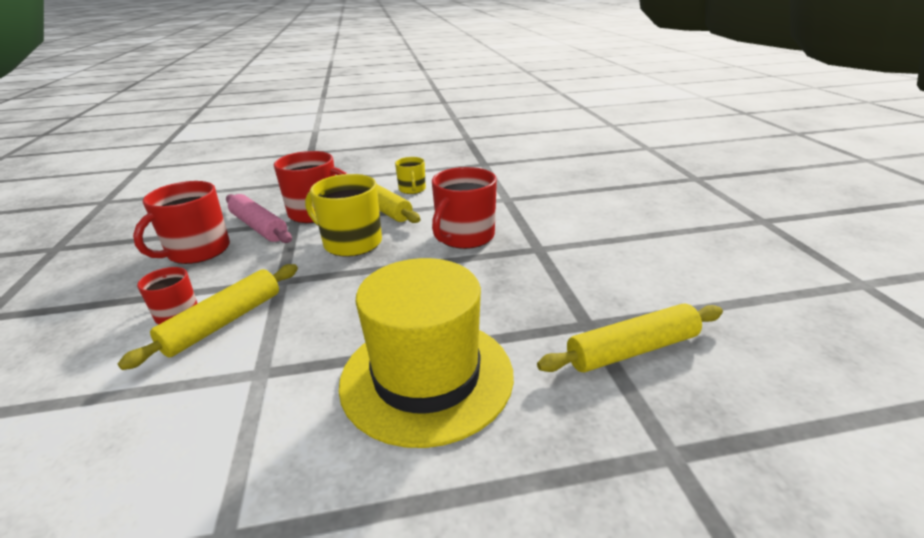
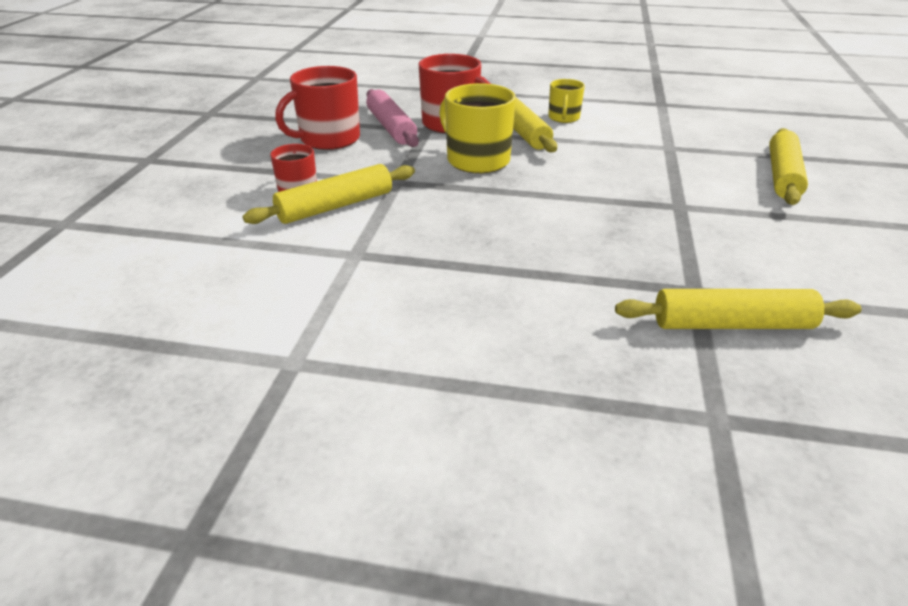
camera: 20 degrees right, 5 degrees up
yellow hat [339,258,514,448] -> none
red mug [432,167,497,249] -> none
none -> yellow rolling pin [769,128,808,205]

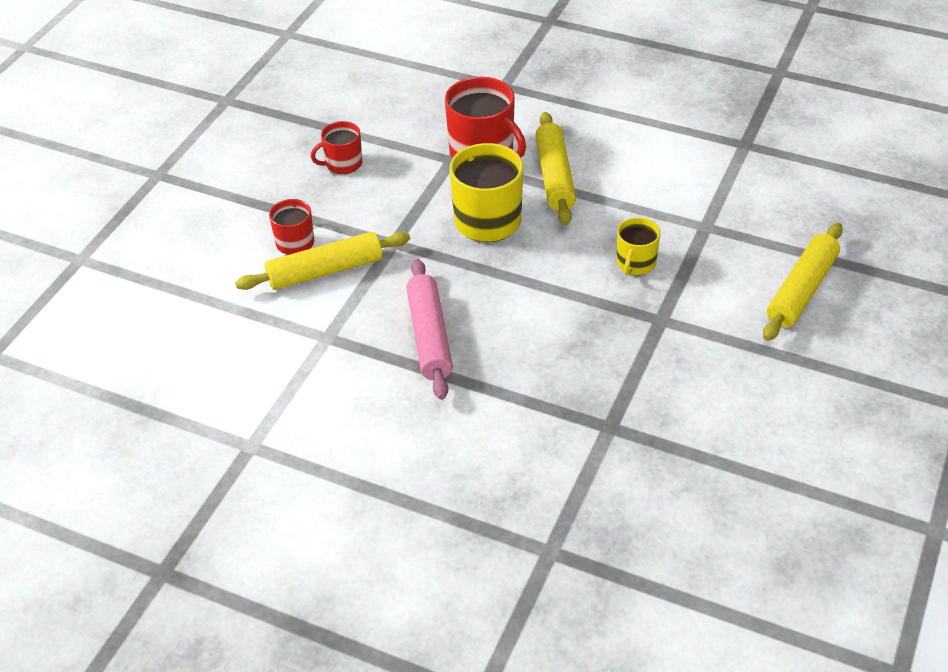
camera: 15 degrees right, 10 degrees up
red mug [275,66,360,150] -> red mug [311,121,362,174], size x0.57
pink rolling pin [366,89,419,147] -> pink rolling pin moved to [406,259,453,400]
yellow mug [548,79,585,123] -> yellow mug moved to [617,217,660,276]
yellow rolling pin [615,289,861,329] -> none

